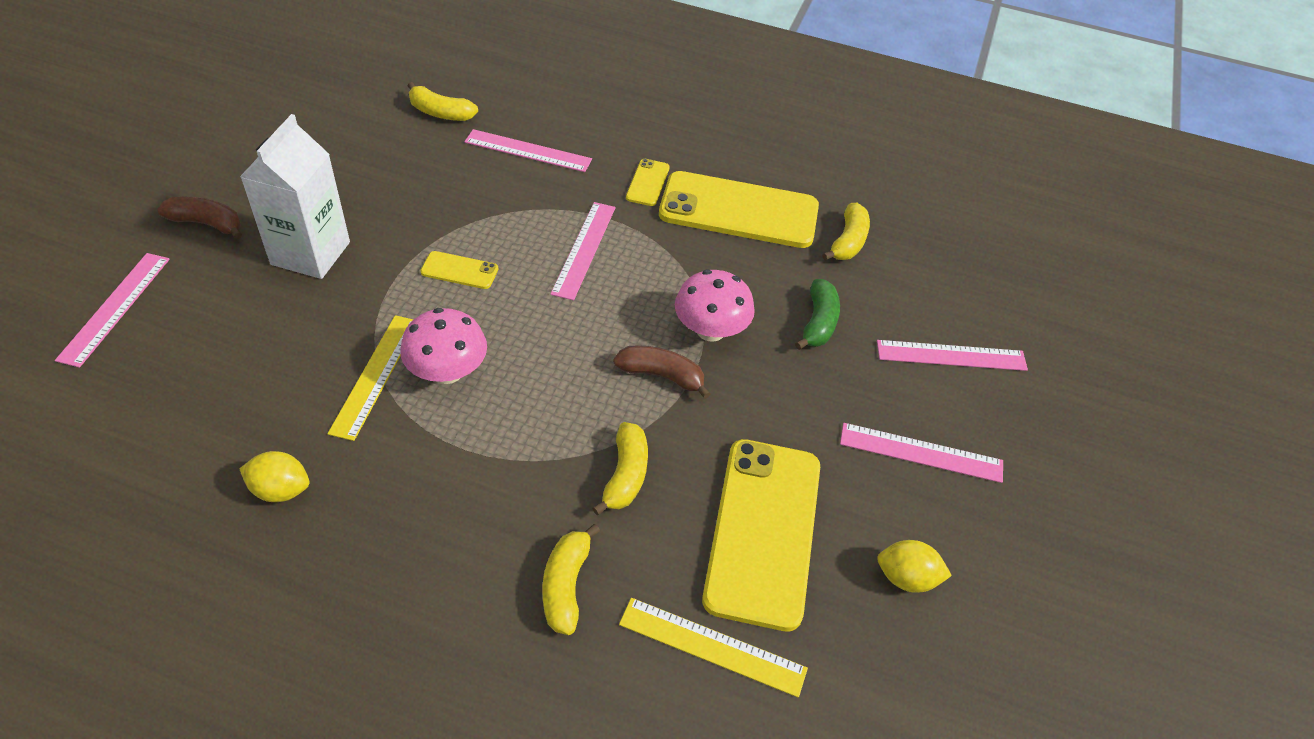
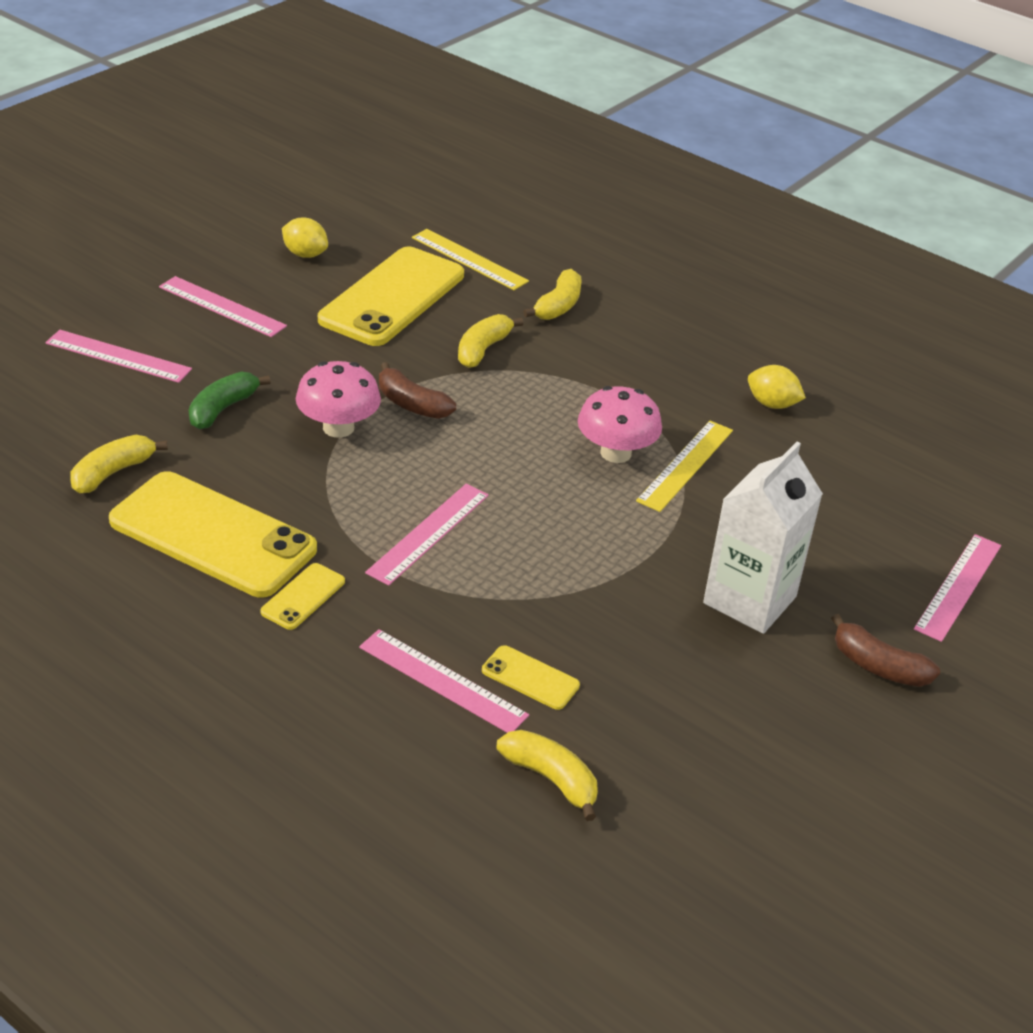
camera: 160 degrees left, 10 degrees down
yellow phone [420,251,498,289] -> yellow phone moved to [482,645,580,710]

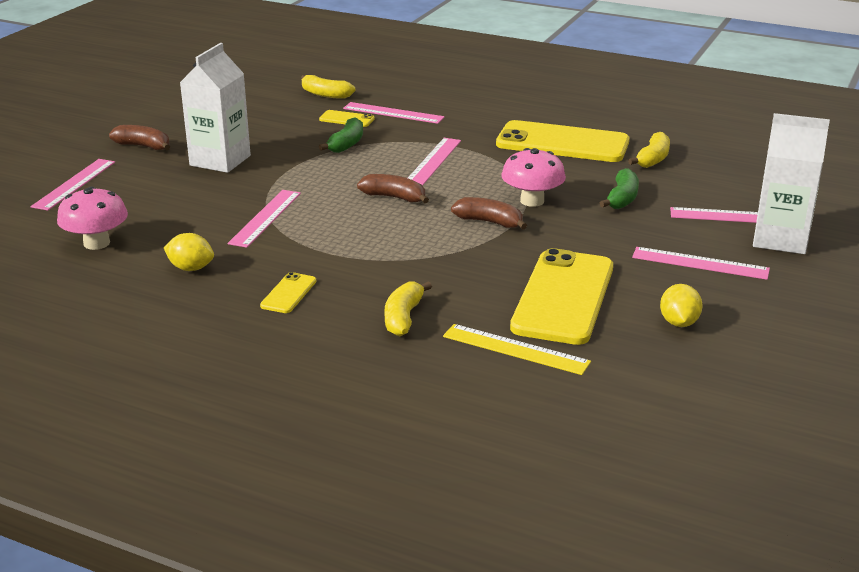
camera: 170 degrees right, 10 degrees down
yellow phone [260,563,345,630] -> yellow phone moved to [260,272,316,313]
yellow lemon [282,218,328,258] -> yellow lemon turned 75 degrees clockwise [660,284,703,327]
yellow banana [458,314,524,368] -> none
pink mushroom [578,386,662,463] -> pink mushroom moved to [57,187,128,250]
yellow ruler [636,421,733,512] -> pink ruler [228,190,301,248]
none -> green banana [319,117,363,153]
none -> brown banana [357,174,429,204]
none -> white carton [753,113,830,254]

